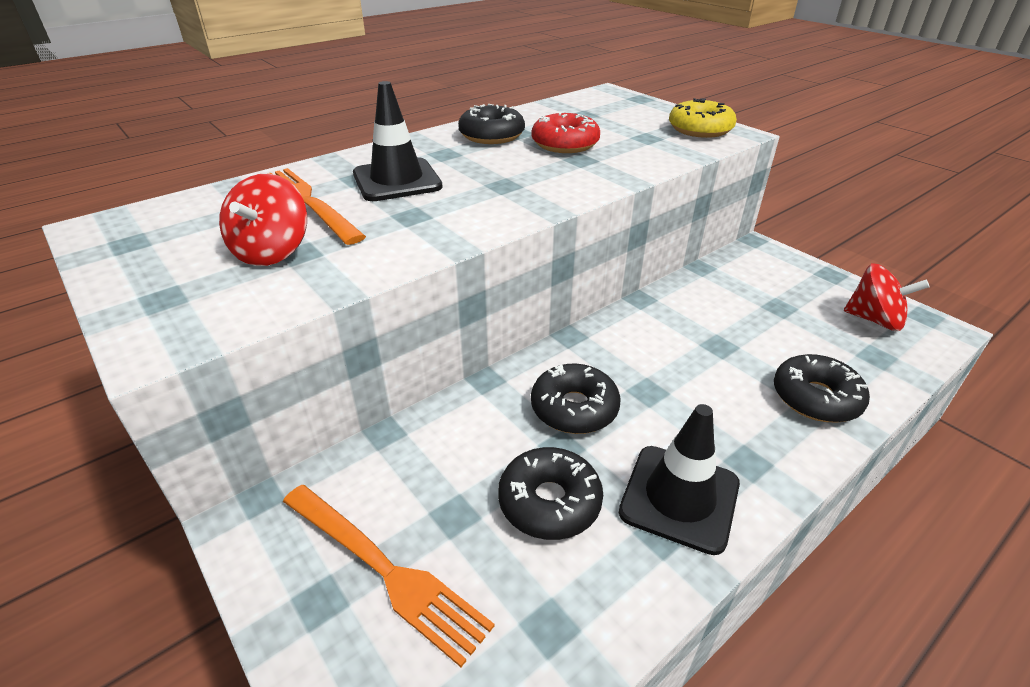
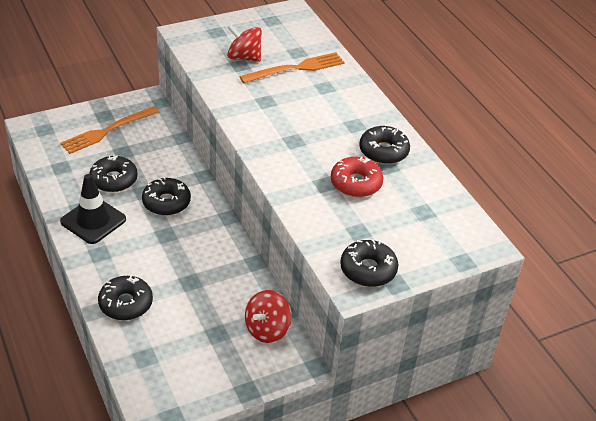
camera: 100 degrees right, 5 degrees up
black traffic cone [353,81,443,201] -> none
yellow donut [669,98,737,138] -> black donut [340,240,398,287]
red spinning top [844,263,930,331] -> red spinning top moved to [245,290,292,343]

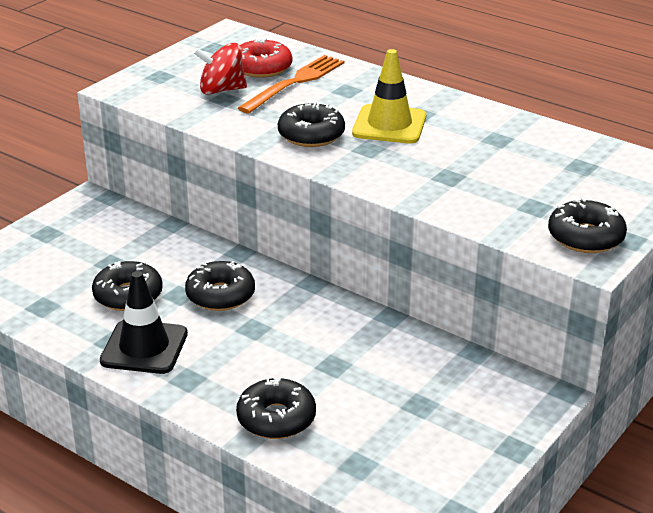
camera: 25 degrees left, 10 degrees down
orange fork [60,106,159,154] -> none
red spinning top [245,290,292,343] -> none
red donut [331,156,383,197] -> red donut moved to [239,38,292,78]
black donut [359,126,410,164] -> black donut moved to [278,102,345,147]
none -> yellow traffic cone [352,49,426,144]

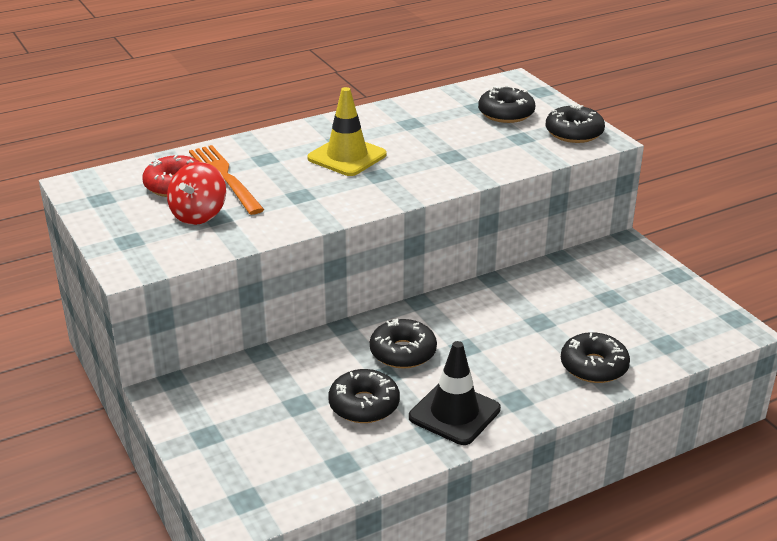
camera: 65 degrees left, 0 degrees up
black donut [278,102,345,147] -> black donut moved to [478,86,535,123]

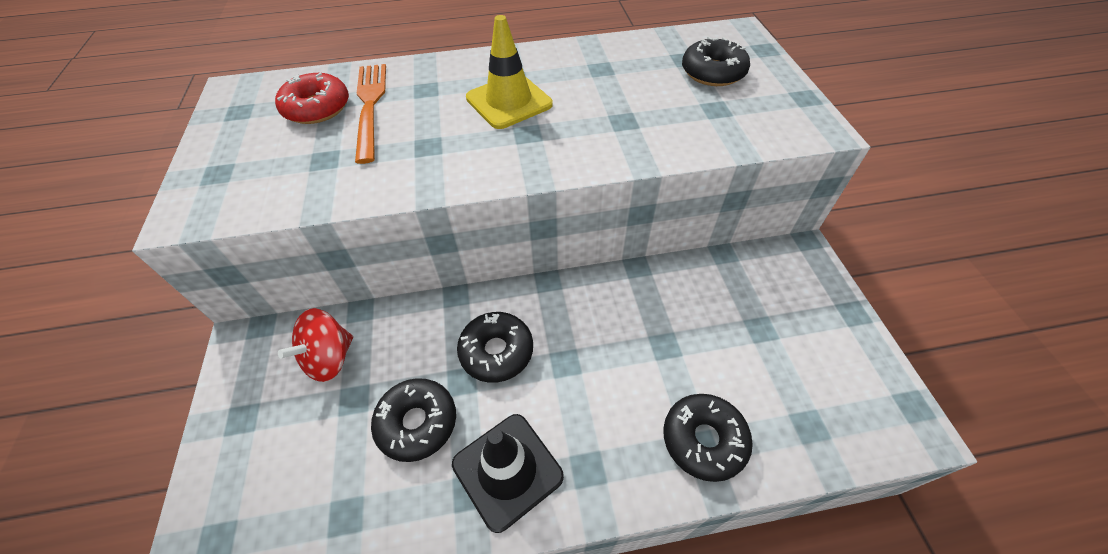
camera: 20 degrees right, 20 degrees up
red spinning top [167,162,226,225] -> red spinning top moved to [278,308,353,382]
black donut [546,104,605,143] -> none

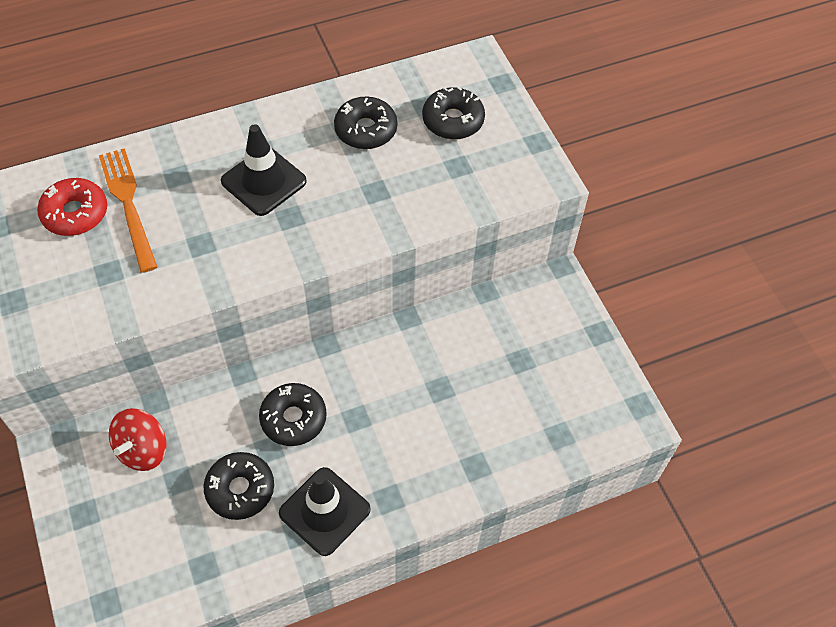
camera: 15 degrees left, 5 degrees up
yellow traffic cone [466,15,553,129] -> black traffic cone [221,124,307,216]
black donut [663,394,753,482] -> black donut moved to [334,96,397,149]

